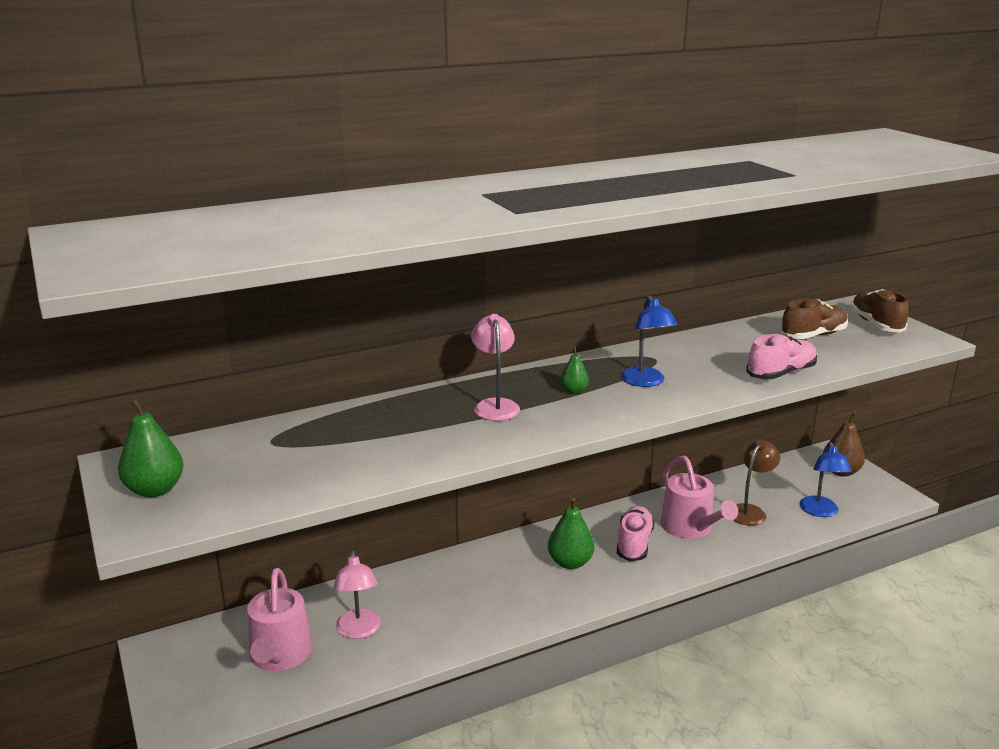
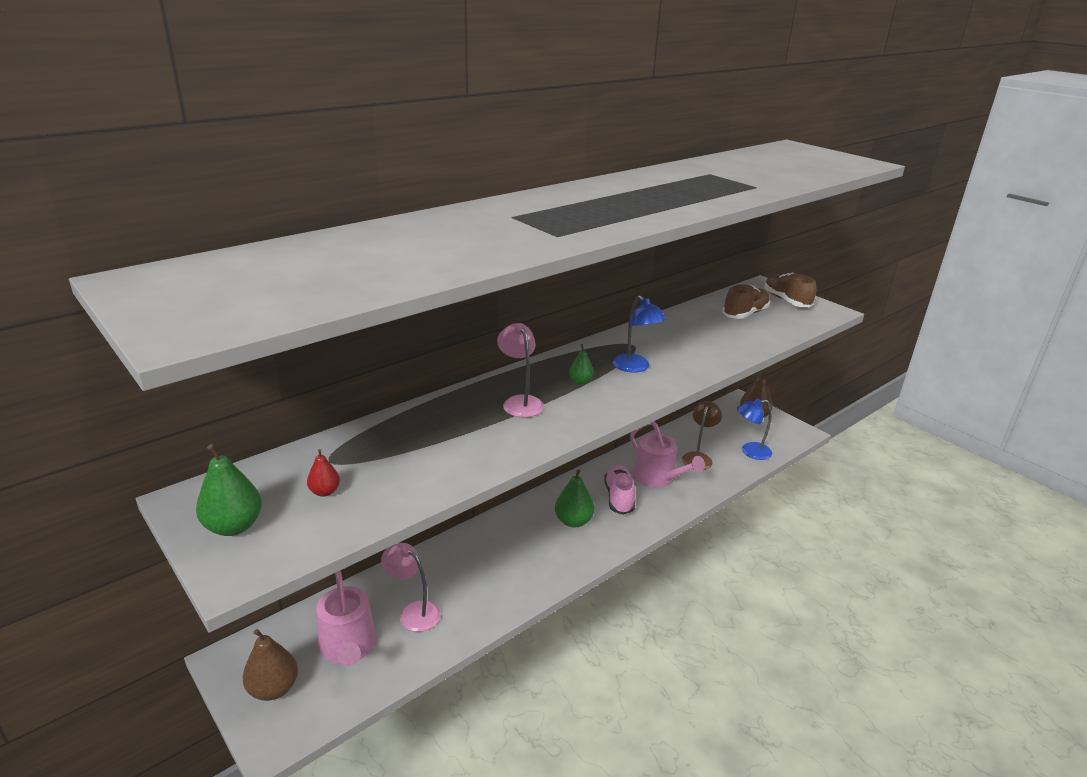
camera: 15 degrees left, 5 degrees up
pink lamp [333,550,381,639] -> pink lamp turned 150 degrees clockwise [381,543,441,632]
pink shoe [746,334,817,380] -> none
blue lamp [800,442,852,517] -> blue lamp turned 90 degrees clockwise [737,398,772,460]
none -> brown pear [243,629,298,701]
none -> red pear [307,449,340,497]

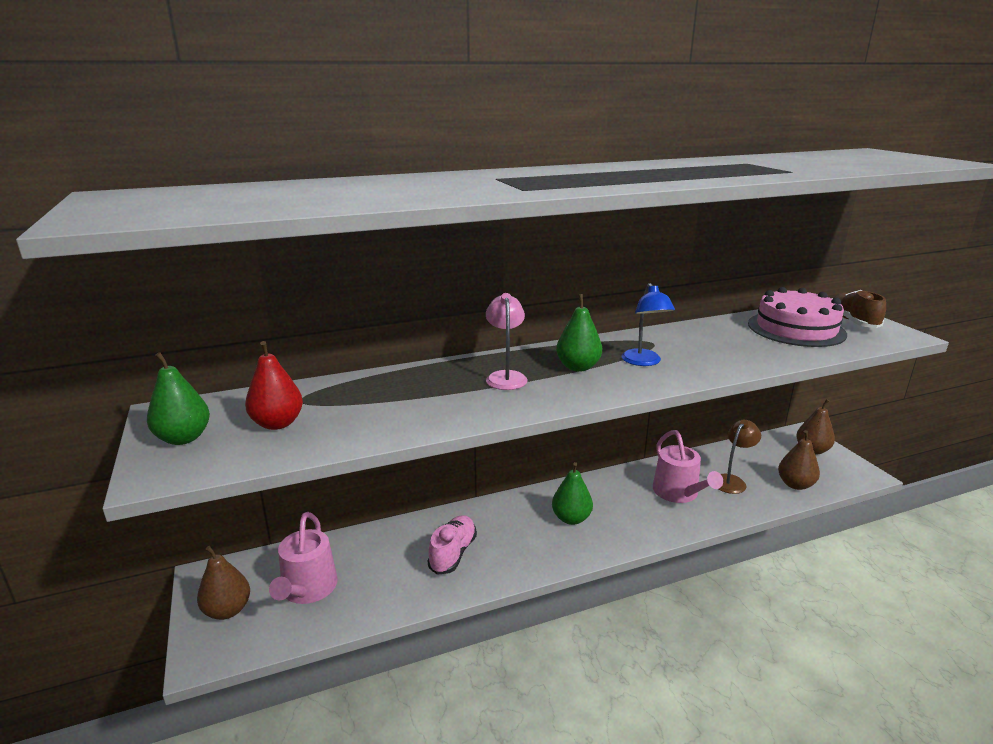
camera: 20 degrees right, 5 degrees down
red pear [307,449,340,497] -> red pear [245,341,303,430], size x1.77
pink lamp [381,543,441,632] -> none
green pear [569,344,594,385] -> green pear [556,294,602,372], size x1.77
pink shoe [604,465,635,515] -> pink shoe moved to [428,515,477,575]
brown shoe [722,284,770,319] -> pink cake [748,287,847,347]
blue lamp [737,398,772,460] -> brown pear [778,430,820,490]

